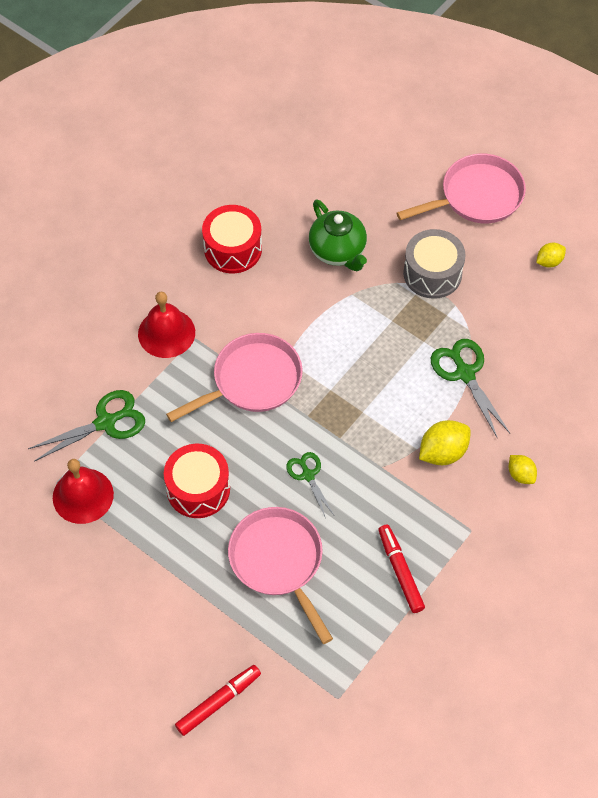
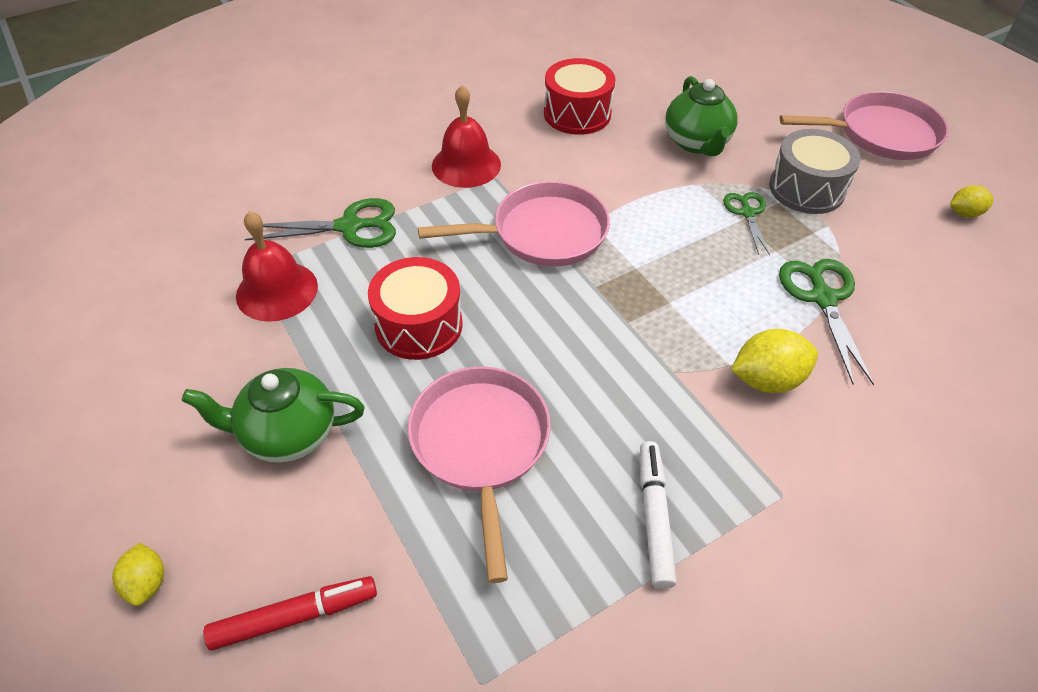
camera: 20 degrees right, 10 degrees down
green scissors [286,452,334,519] -> green scissors moved to [723,192,770,255]
red marker [378,524,425,613] -> white marker [640,441,677,589]
yellow lemon [508,455,537,484] -> yellow lemon moved to [112,543,164,606]
none -> green teapot [182,368,365,463]

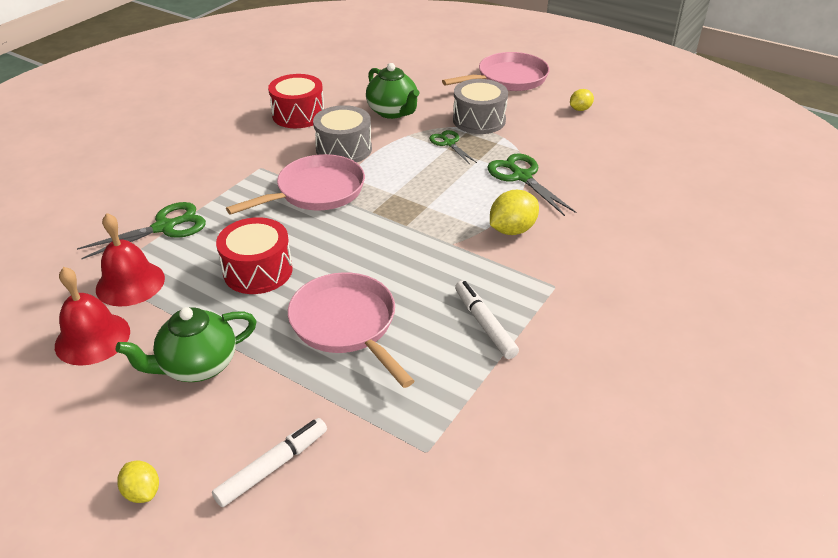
camera: 25 degrees left, 10 degrees down
red marker [203,576,377,651] -> white marker [212,418,327,507]
red bell [432,85,501,188] -> red bell moved to [55,267,130,366]
none -> grey drum [313,105,372,163]

